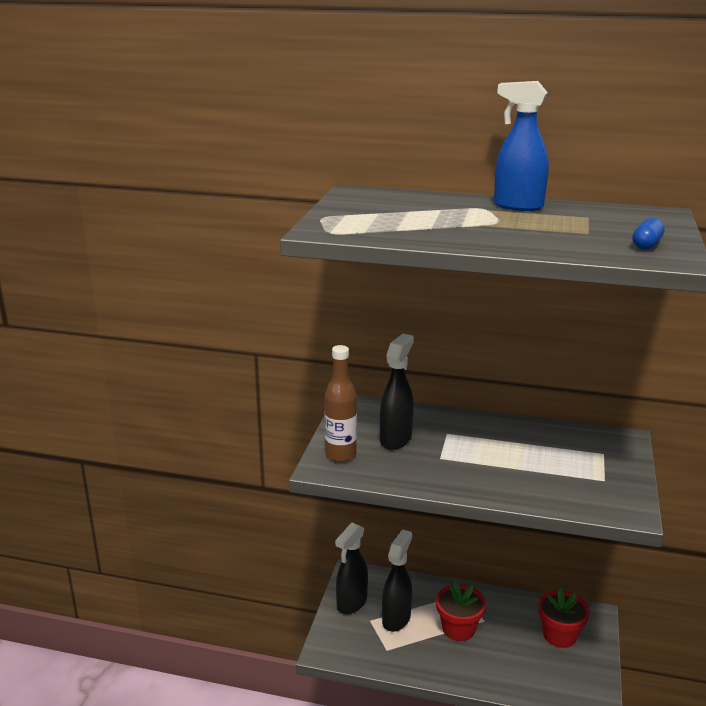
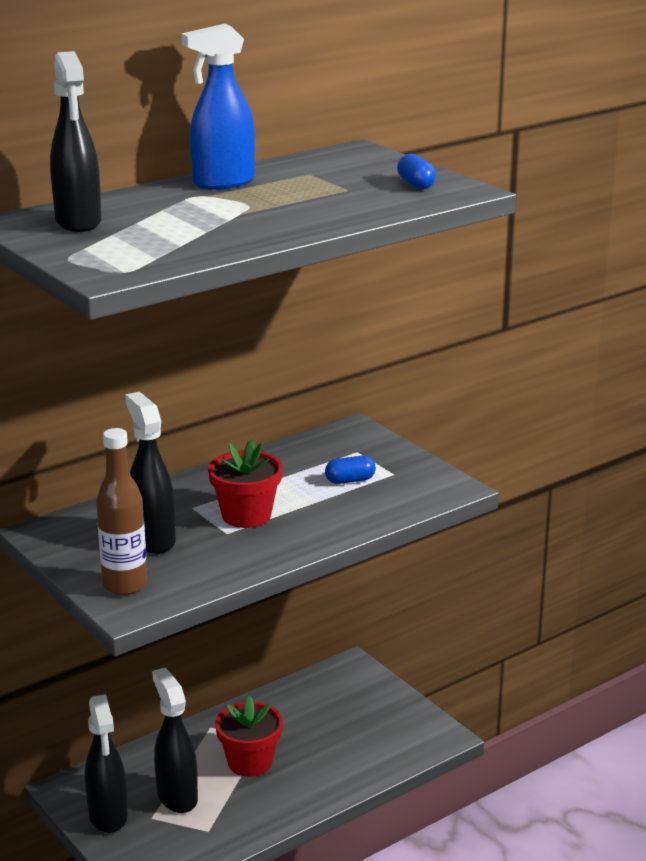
camera: 50 degrees left, 0 degrees up
red flower pot [538,588,590,648] -> red flower pot moved to [208,439,283,528]
none -> black spray bottle [50,51,102,232]
none -> blue capsule [325,456,376,484]

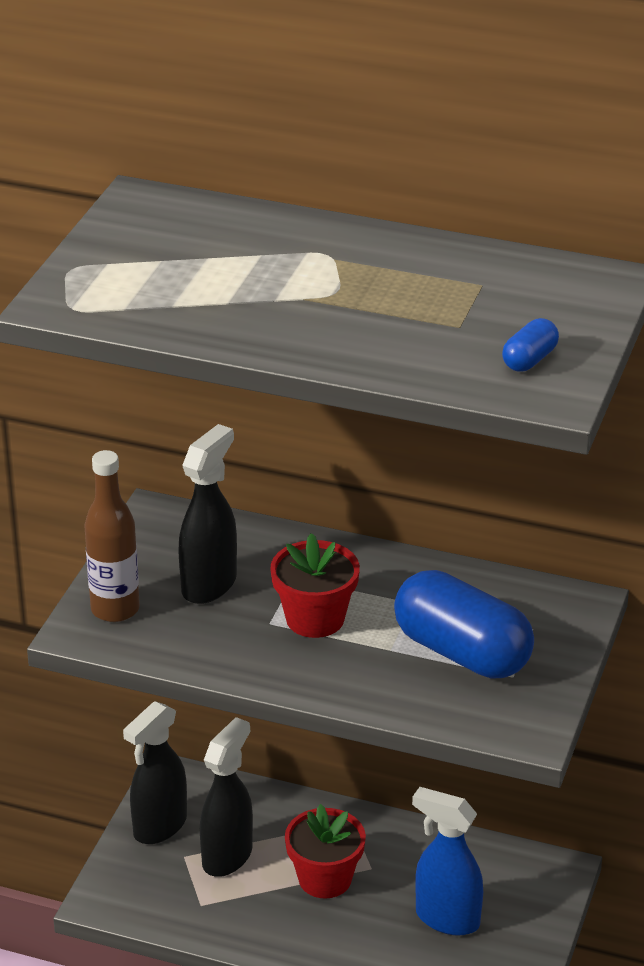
camera: 55 degrees right, 10 degrees up
black spray bottle [50,51,102,232] -> none
blue spray bottle [181,24,255,189] -> blue spray bottle moved to [412,787,483,936]
blue capsule [325,456,376,484] -> blue capsule [394,570,534,679], size x2.35

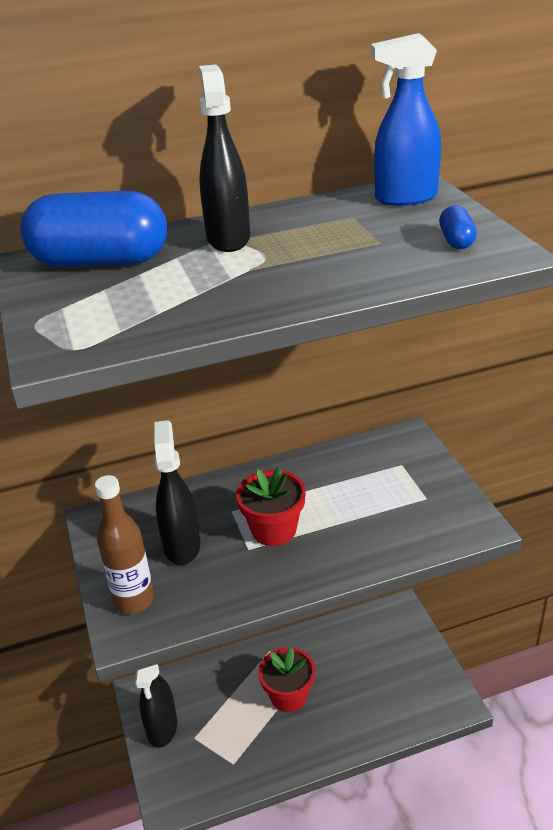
camera: 35 degrees left, 0 degrees up
black spray bottle [200,717,253,877] -> black spray bottle moved to [199,64,250,252]
blue capsule [394,570,534,679] -> blue capsule moved to [20,191,167,267]
blue spray bottle [412,787,483,936] -> blue spray bottle moved to [371,33,441,206]

